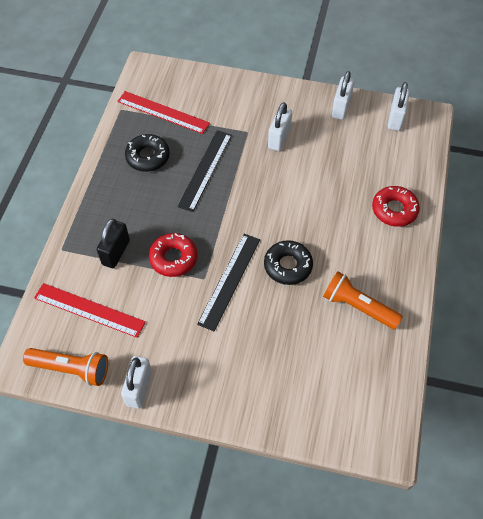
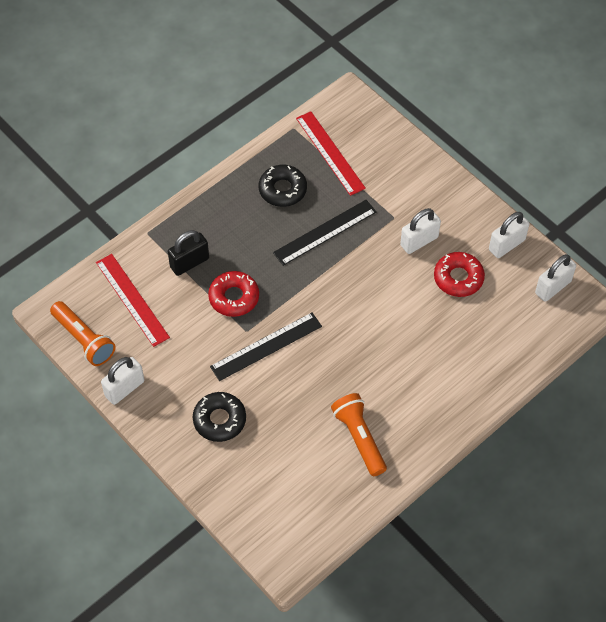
camera: 35 degrees right, 0 degrees up
black donut [264,240,313,285] -> black donut moved to [193,392,246,442]
red donut [372,186,420,227] -> red donut moved to [434,252,485,297]

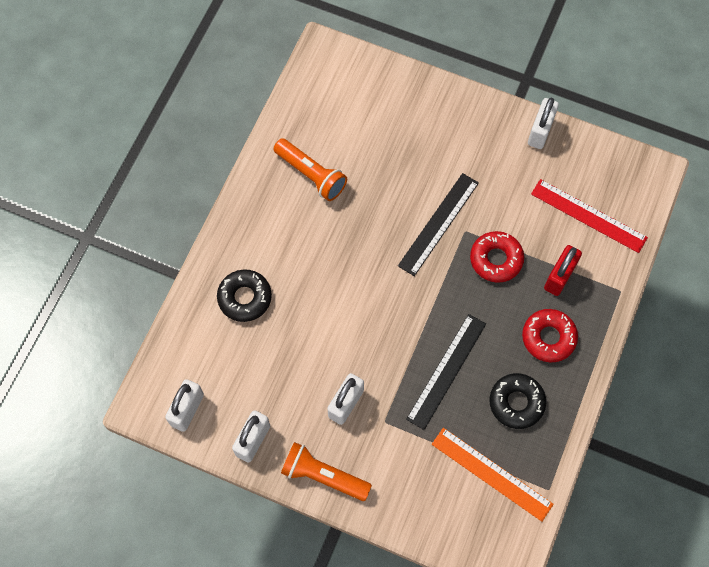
camera: 155 degrees right, 10 degrees up
orange flashlight [50,301,116,366] -> orange flashlight moved to [281,442,372,501]
black padlock [168,230,209,276] -> red padlock [544,245,582,296]
black donut [193,392,246,442] -> black donut moved to [217,269,272,322]
red ruler [296,111,366,196] -> orange ruler [432,428,554,522]
red donut [434,252,485,297] -> red donut moved to [522,309,578,362]

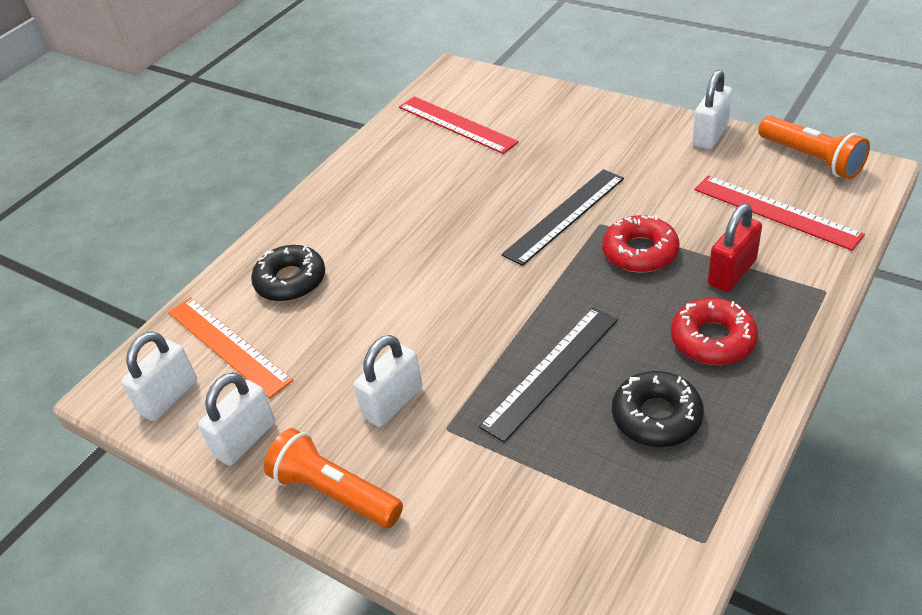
camera: 15 degrees right, 25 degrees down
orange flashlight [274,138,347,201] -> orange flashlight moved to [758,116,870,179]
orange ruler [432,428,554,522] -> orange ruler moved to [168,297,293,398]
none -> red ruler [399,96,519,154]

